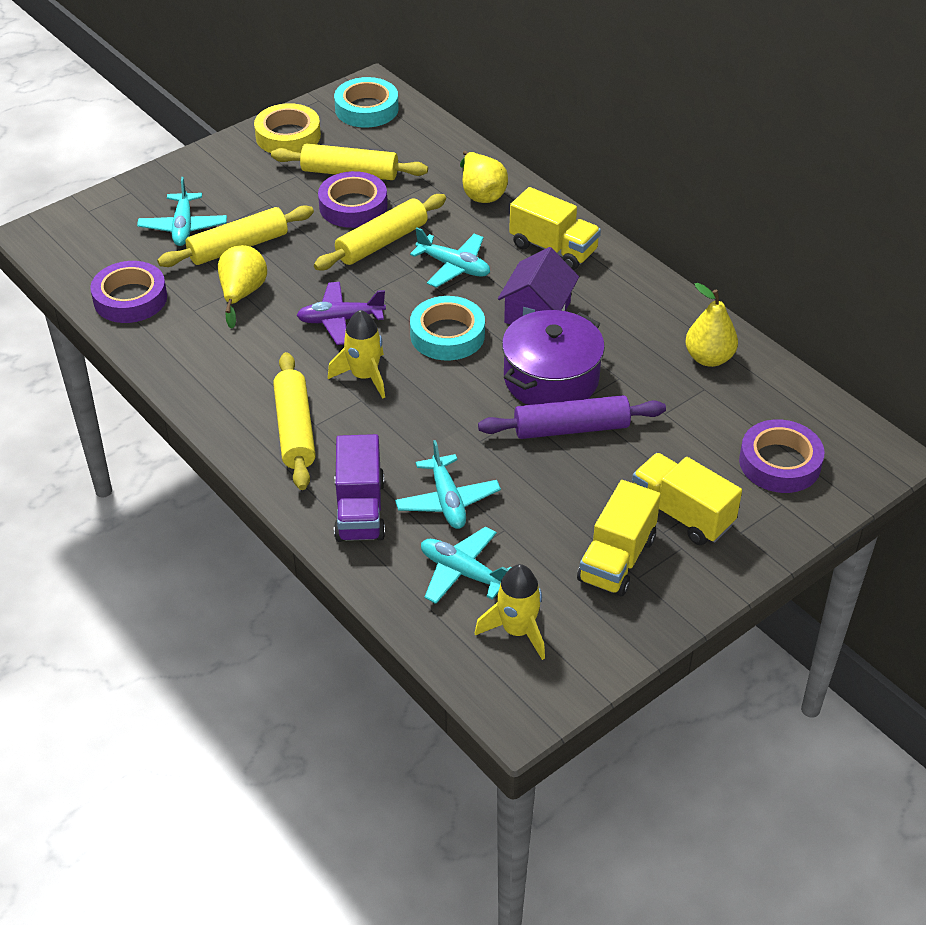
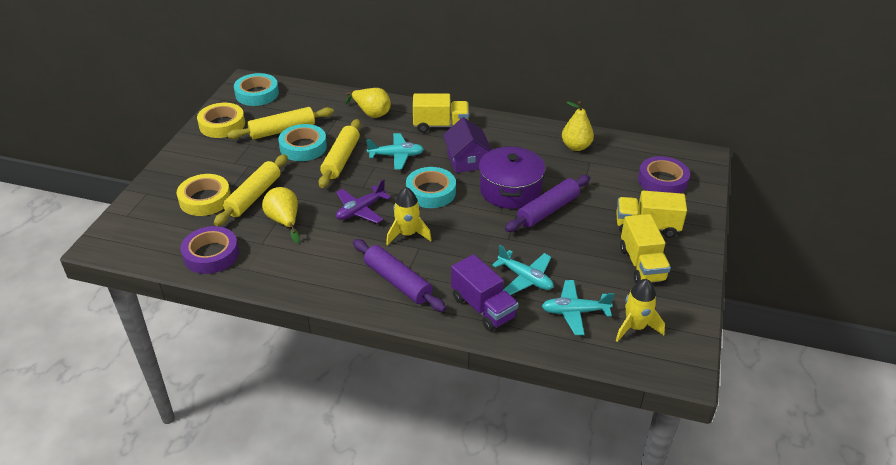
camera: 35 degrees left, 5 degrees down
turquoise plane [137,177,227,246] -> yellow tape [177,174,231,216]
yellow rolling pin [273,352,316,490] -> purple rolling pin [353,239,446,312]
purple tape [318,171,388,228] -> turquoise tape [278,124,327,161]

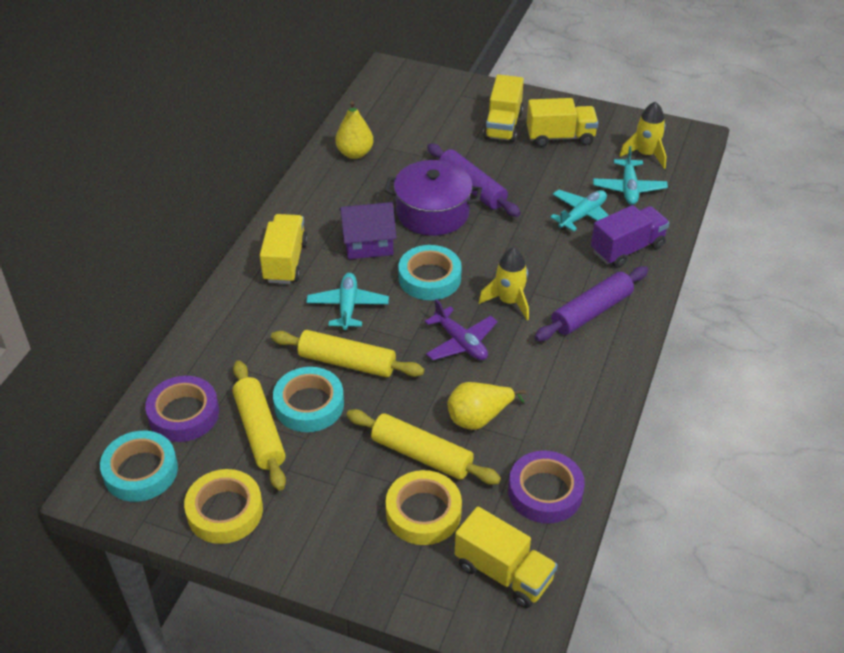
camera: 85 degrees left, 5 degrees up
yellow pear [346,88,391,118] -> none
purple tape [638,156,690,193] -> purple tape moved to [145,376,219,442]
none -> yellow truck [455,506,558,608]

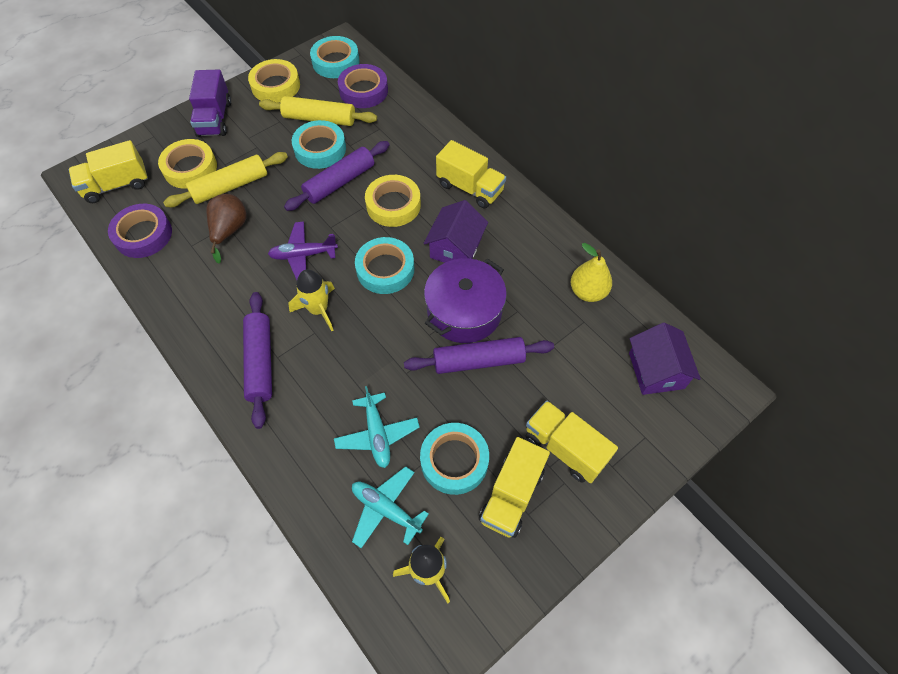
camera: 120 degrees right, 15 degrees up
yellow rolling pin [271,330,424,377] -> purple rolling pin [284,141,390,211]
turquoise plane [306,273,389,331] -> yellow tape [365,175,421,227]
yellow pear [447,382,526,430] -> brown pear [206,194,247,264]
purple truck [591,205,670,268] -> purple truck moved to [189,70,231,137]
none -> turquoise tape [420,423,489,495]
none -> purple house [629,322,701,395]

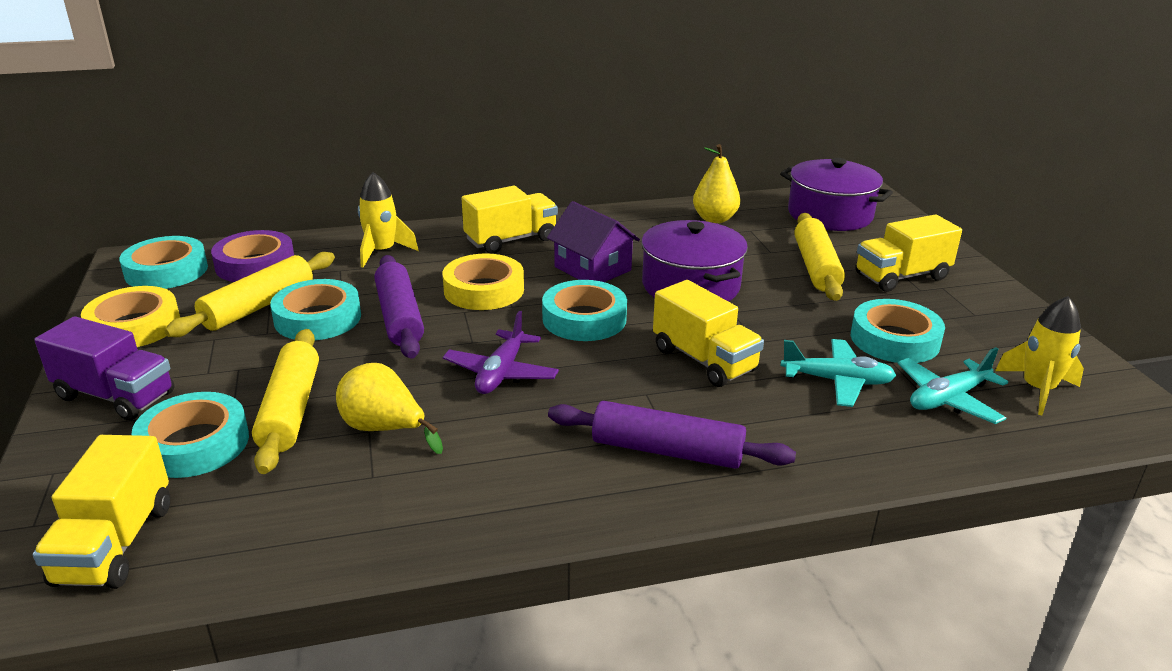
camera: 65 degrees left, 30 degrees down
purple tape [108,204,172,258] -> none
yellow tape [158,139,217,189] -> turquoise tape [131,392,249,478]
brown pear [206,194,247,264] -> yellow pear [336,363,443,454]
yellow rocket [288,269,335,331] -> yellow rocket moved to [358,172,418,268]
purple rolling pin [404,337,554,374] -> none
yellow truck [479,437,550,538] -> yellow truck moved to [653,280,764,387]
purple house [629,322,701,395] -> purple pot [780,158,893,231]
none -> yellow rolling pin [794,213,845,301]

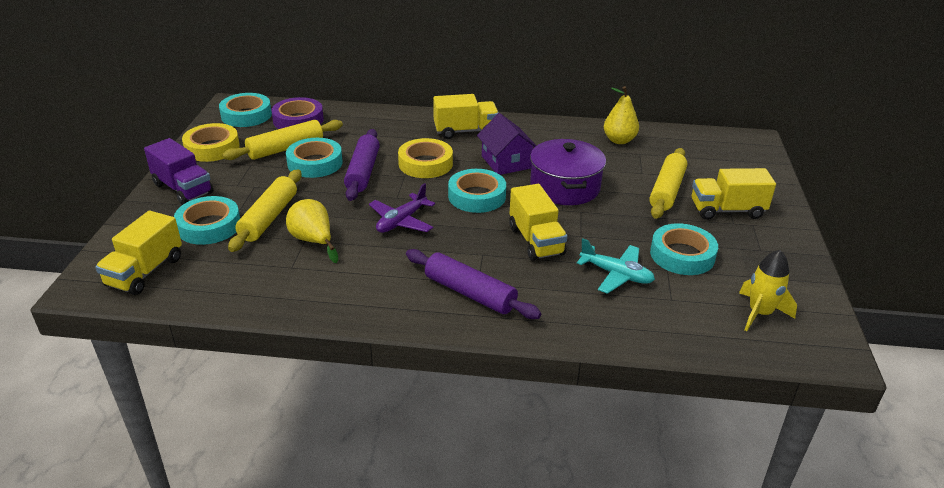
camera: 20 degrees right, 5 degrees up
yellow rocket [358,172,418,268] -> none
purple pot [780,158,893,231] -> none
turquoise plane [898,347,1008,424] -> none

